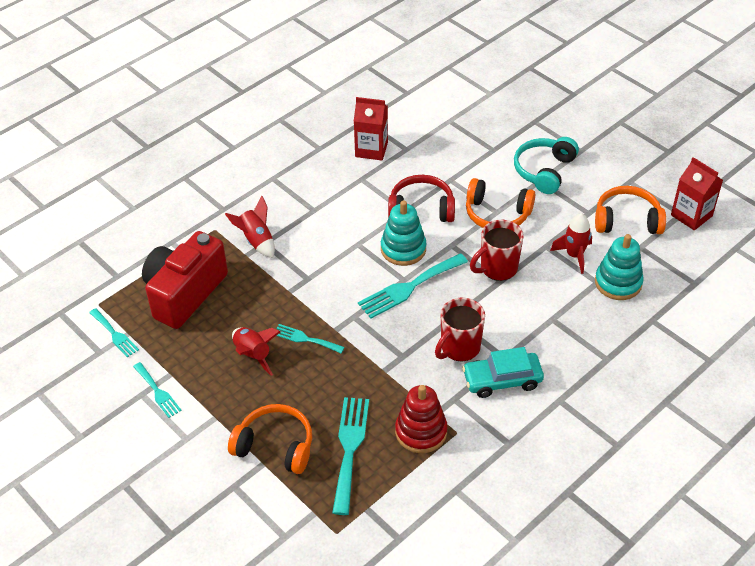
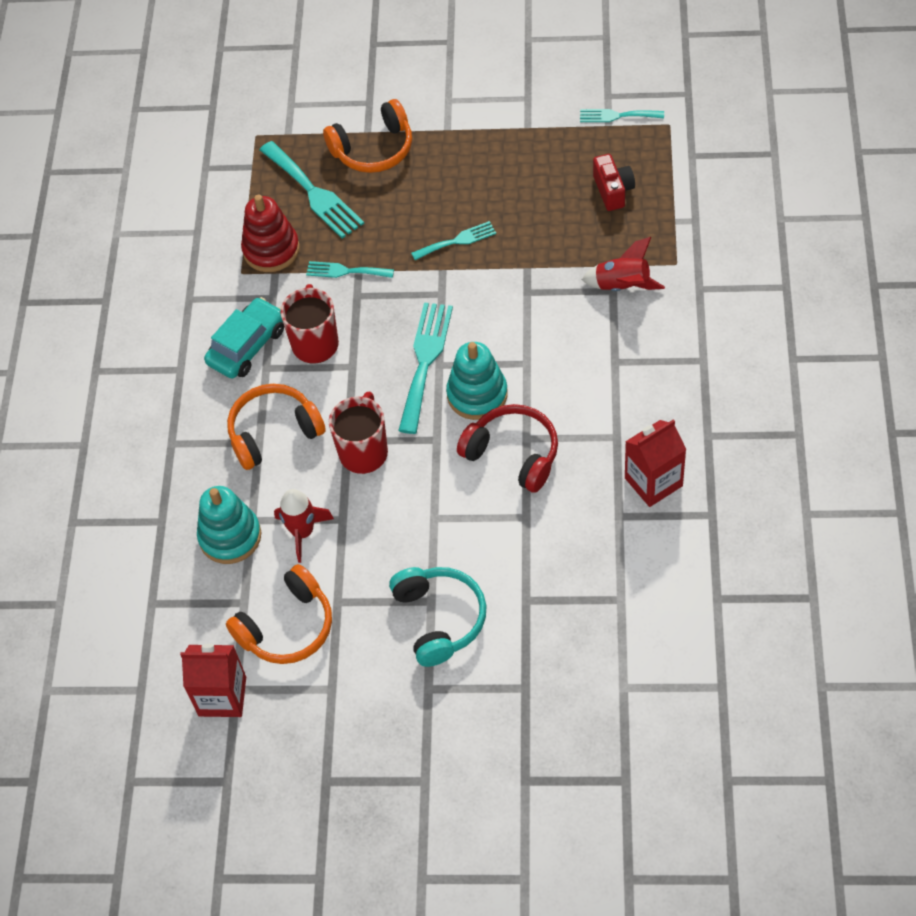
camera: 140 degrees right, 10 degrees up
turquoise fork [133,362,182,418] -> turquoise fork moved to [306,261,394,278]
red camera [142,231,228,329] -> red camera [593,154,635,211], size x0.47
red rocket [232,327,280,376] -> none
red headphones [388,175,455,222] -> red headphones turned 105 degrees counterclockwise [457,404,558,493]
orange headphones [466,178,535,228] -> orange headphones moved to [227,384,326,470]

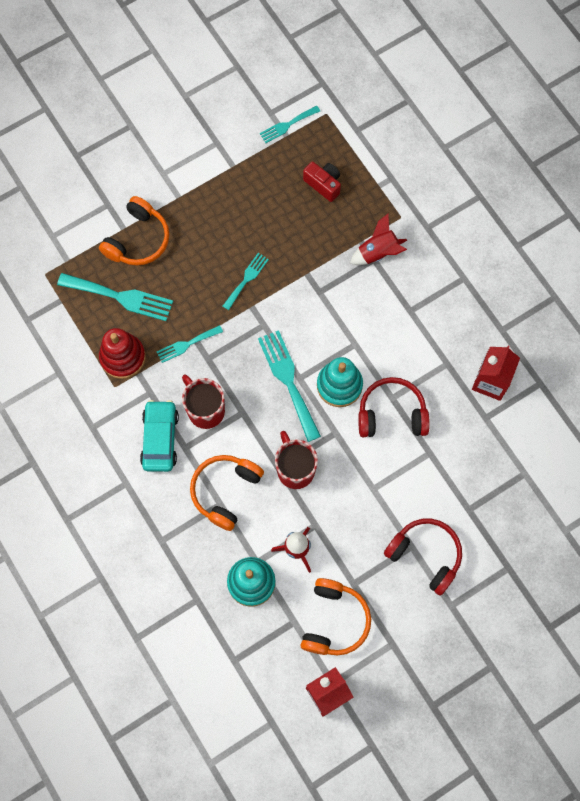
camera: 40 degrees left, 15 degrees up
turquoise headphones [389,567,486,667] -> red headphones [384,519,462,596]

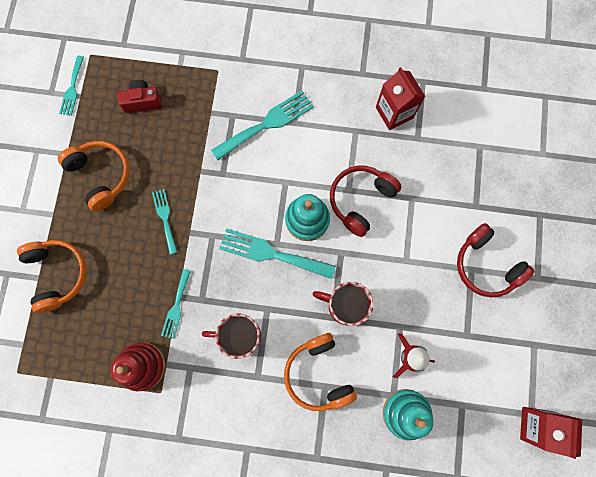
camera: 50 degrees left, 5 degrees up
turquoise fork [57,273,173,321] -> turquoise fork moved to [211,91,314,160]
turquoise car [140,400,179,472] -> none
orange headphones [301,578,371,656] -> orange headphones moved to [58,141,130,212]
red rocket [350,214,407,265] -> none
red headphones [384,519,462,596] -> red headphones turned 120 degrees counterclockwise [457,223,534,298]

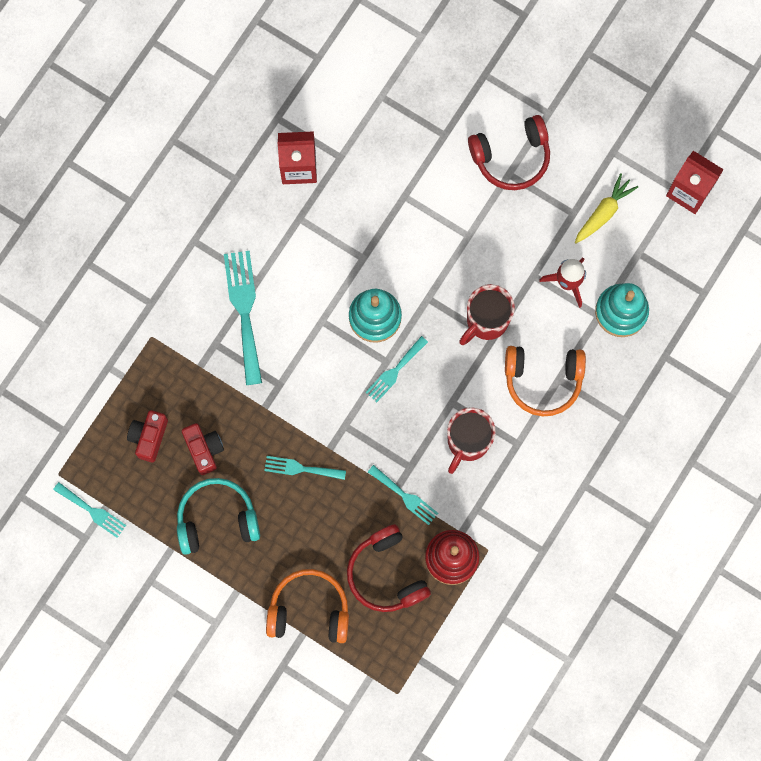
camera: 65 degrees left, 0 degrees up
orange headphones [58,141,130,212] -> turquoise headphones [177,478,260,555]
turquoise fork [219,228,336,279] -> turquoise fork [366,336,428,402], size x0.58
red headphones [330,166,402,237] -> red headphones moved to [347,524,431,612]
none -> red camera [182,423,224,475]
none -> yellow carrot [575,173,638,243]

